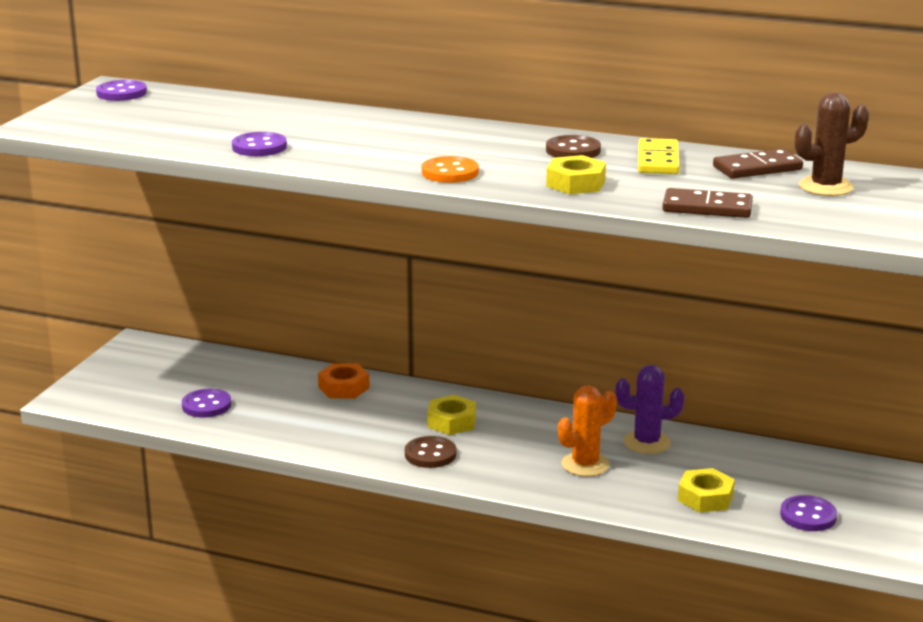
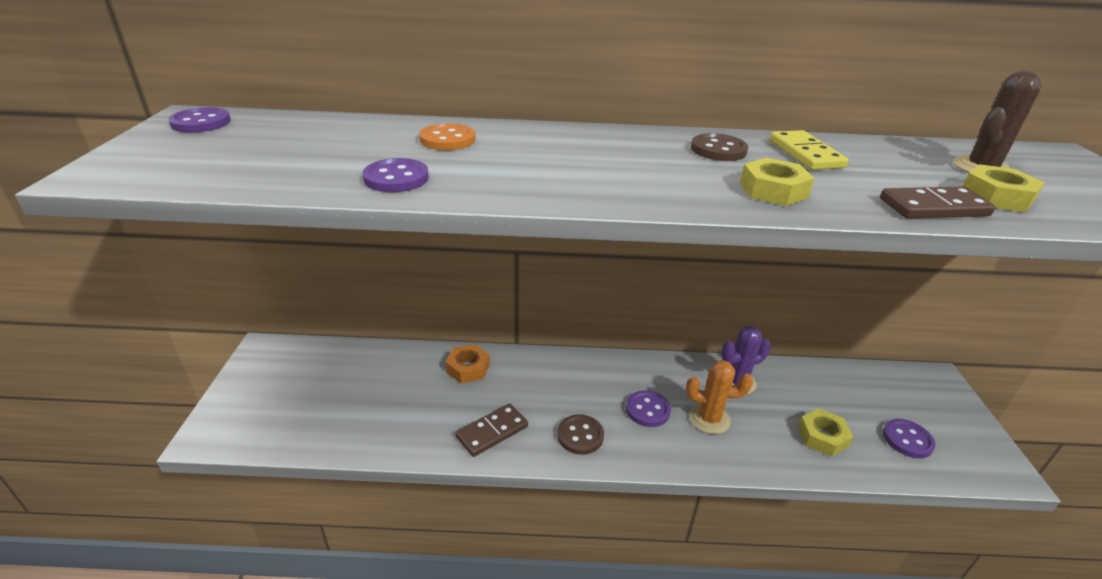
camera: 20 degrees left, 10 degrees up
purple button [182,389,231,418] -> purple button moved to [626,391,671,427]
orange button [422,156,479,183] -> orange button moved to [419,123,476,150]
yellow nut [427,395,476,435] -> yellow nut moved to [963,164,1045,212]
orange cactus [558,385,617,476] -> orange cactus turned 60 degrees clockwise [686,360,753,434]
brown domino [713,149,803,179] -> brown domino moved to [455,403,528,457]

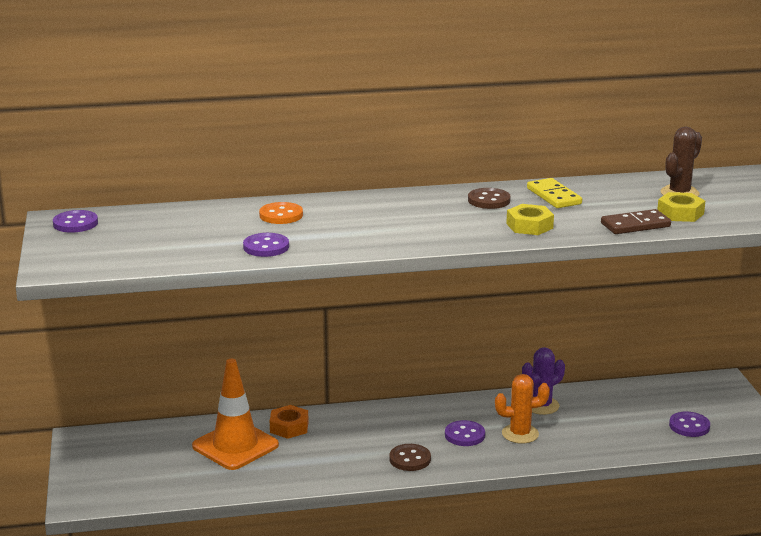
camera: 10 degrees left, 10 degrees down
brown domino [455,403,528,457] -> none
yellow nut [798,408,853,457] -> none
none -> orange traffic cone [192,359,279,470]

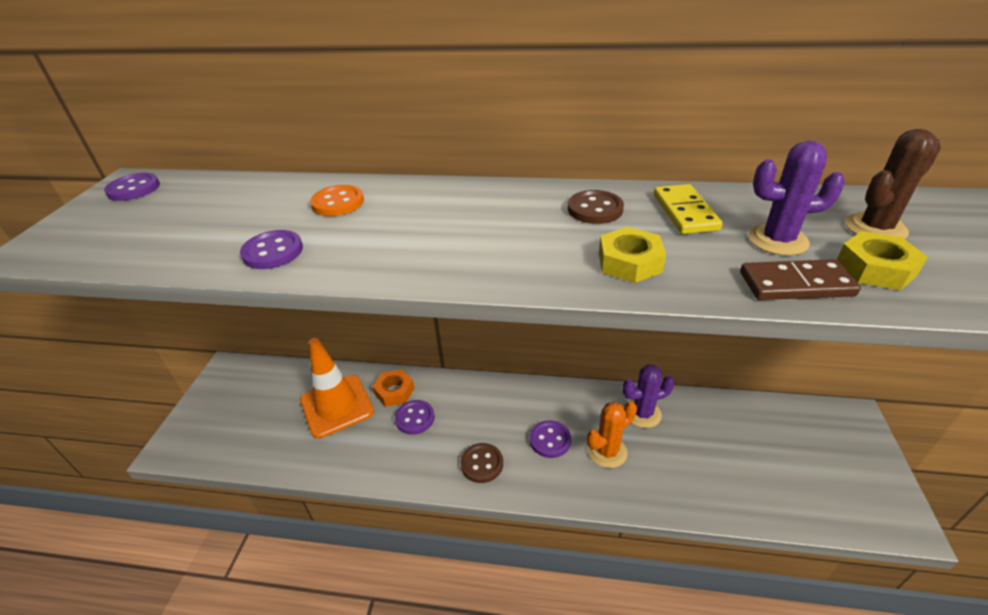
camera: 20 degrees right, 15 degrees up
orange cactus [495,374,550,444] -> orange cactus turned 45 degrees counterclockwise [587,401,637,468]
purple button [669,412,710,437] -> purple button moved to [395,400,435,435]
none -> purple cactus [748,141,845,256]

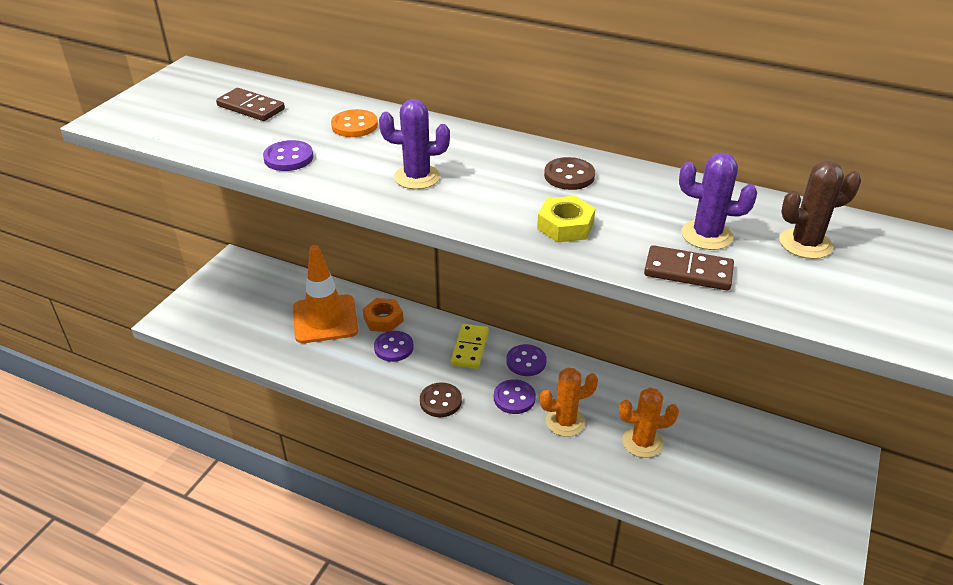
camera: 15 degrees right, 0 degrees up
purple button [104,173,160,201] -> purple button moved to [506,344,547,376]
purple cactus [623,364,675,428] -> purple cactus moved to [379,99,450,189]
yellow domino [654,184,723,234] -> yellow domino moved to [451,324,489,369]
yellow nut [837,231,928,290] -> none
none -> brown domino [216,88,285,121]
none -> orange cactus [619,388,679,458]

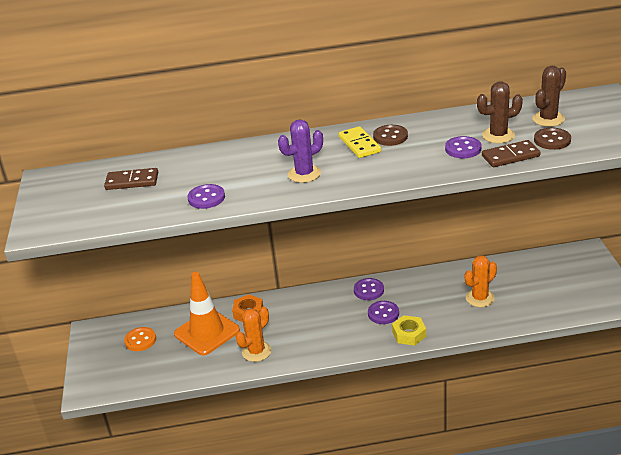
camera: 30 degrees left, 5 degrees down
orange button [331,109,378,137] -> orange button moved to [124,327,156,351]
purple button [374,331,414,362] -> purple button moved to [445,136,482,158]
brown button [420,382,462,417] -> brown button moved to [534,128,571,150]
yellow domino [451,324,489,369] -> yellow domino moved to [339,126,381,158]
yellow nut [537,196,595,243] -> yellow nut moved to [392,315,426,346]
orange cactus [540,367,598,437] -> orange cactus moved to [236,307,271,362]
purple cactus [679,153,757,250] -> brown cactus [477,81,523,143]

